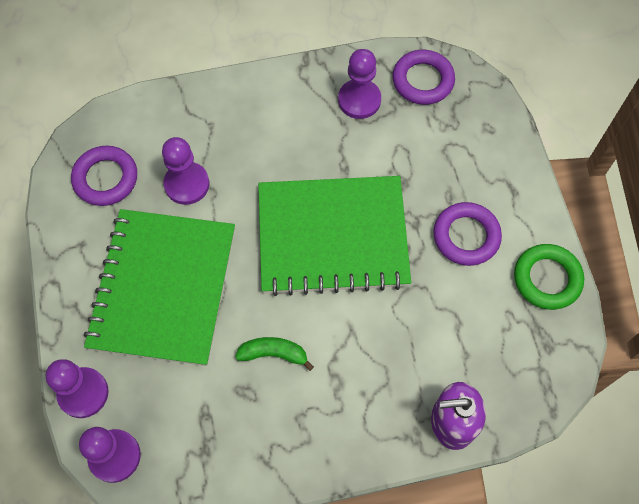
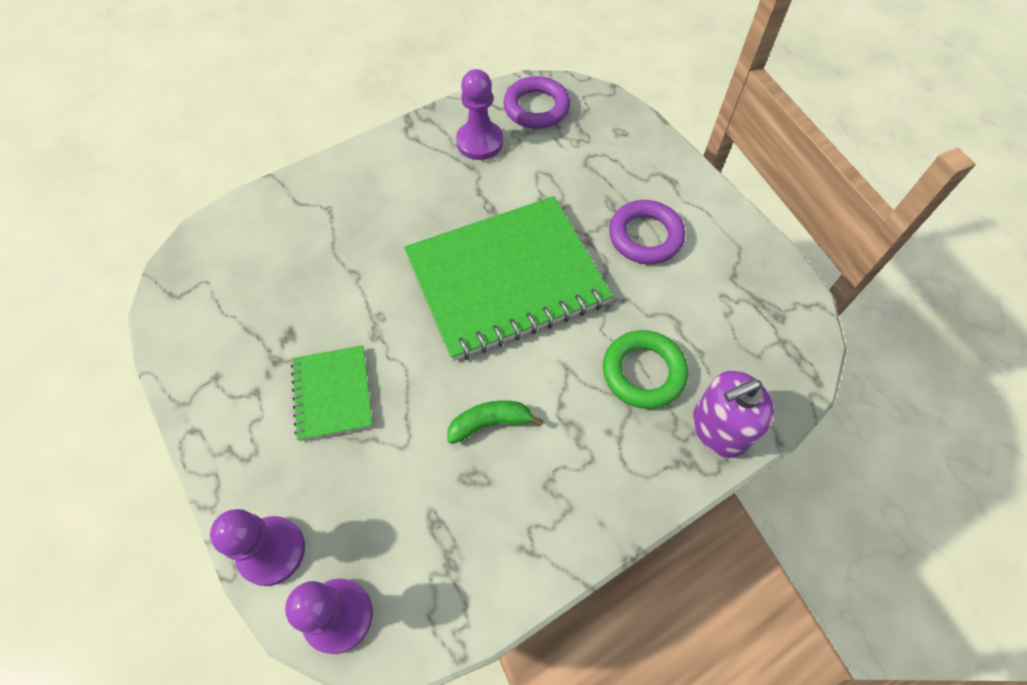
camera: 20 degrees left, 5 degrees down
purple ring [71,146,137,206] -> none
green notebook [84,209,235,366] -> green notebook [291,345,373,441], size x0.49
purple pawn [162,137,209,205] -> none
green ring [514,244,584,310] -> green ring moved to [603,330,688,409]

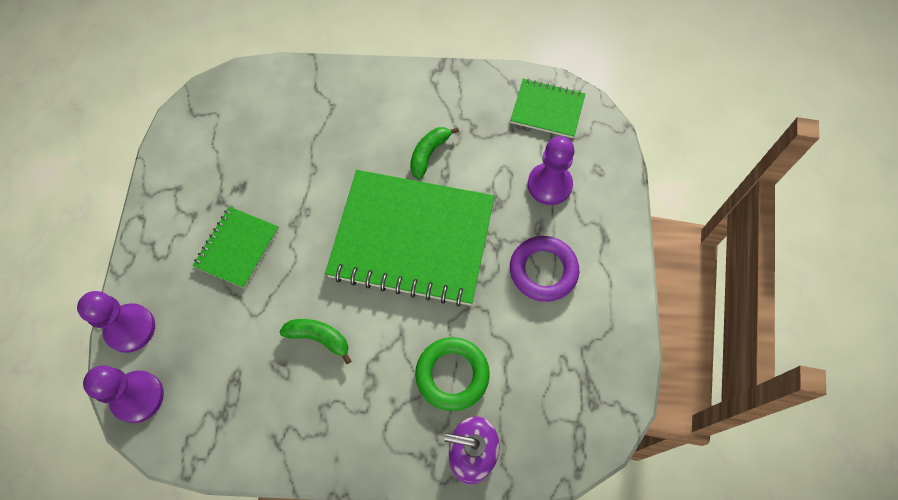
camera: 35 degrees right, 5 degrees up
purple pawn [456,69,503,160] -> purple pawn moved to [528,136,574,205]
purple ring [503,76,570,129] -> green notebook [510,78,585,138]
none -> green banana [410,127,459,180]

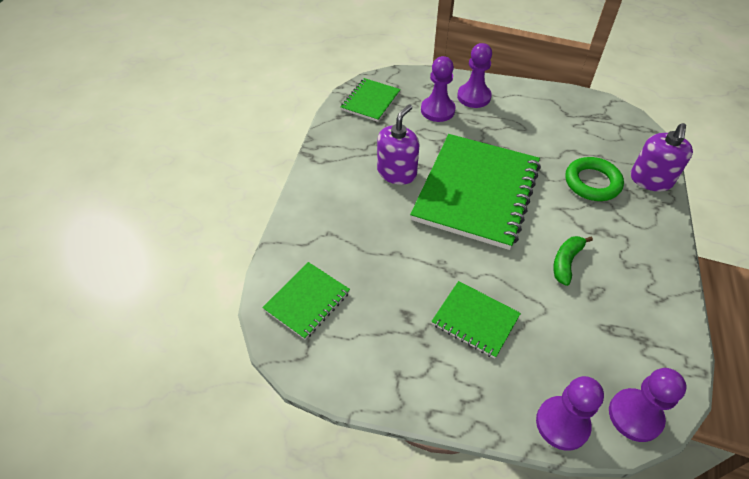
camera: 80 degrees left, 15 degrees down
green banana [410,127,459,180] -> purple soap dispenser [377,104,420,185]
purple ring [510,236,579,302] -> none
none -> green notebook [262,262,350,340]
none -> purple pawn [457,43,492,108]

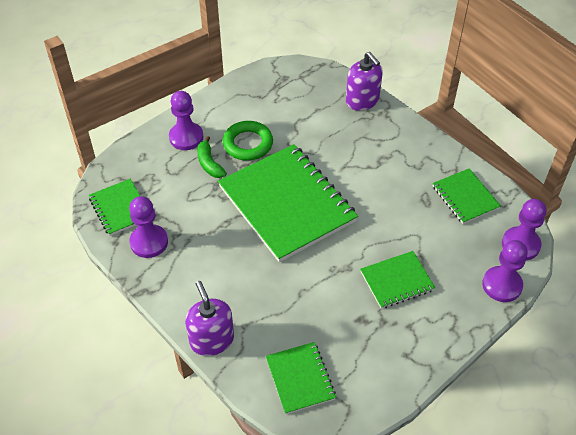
camera: 55 degrees left, 0 degrees up
purple soap dispenser [377,104,420,185] -> purple soap dispenser moved to [185,281,234,356]
purple pawn [421,56,456,122] -> purple pawn moved to [129,196,168,258]
green banana [553,236,593,286] -> green banana moved to [197,136,227,178]
green ring [565,157,624,201] -> green ring moved to [223,121,273,161]
none -> green notebook [433,168,501,224]

